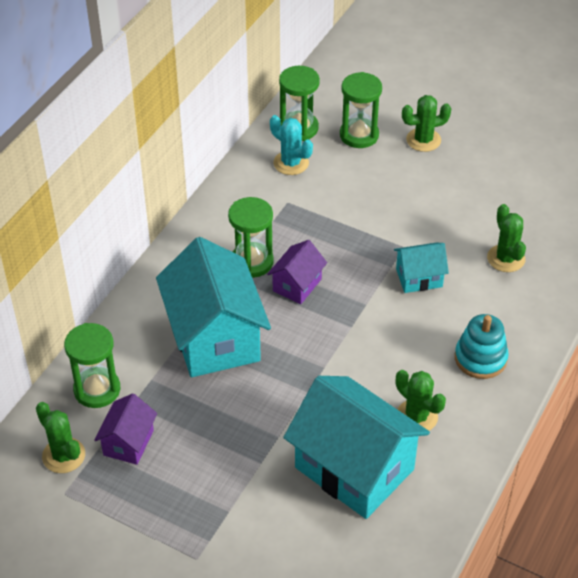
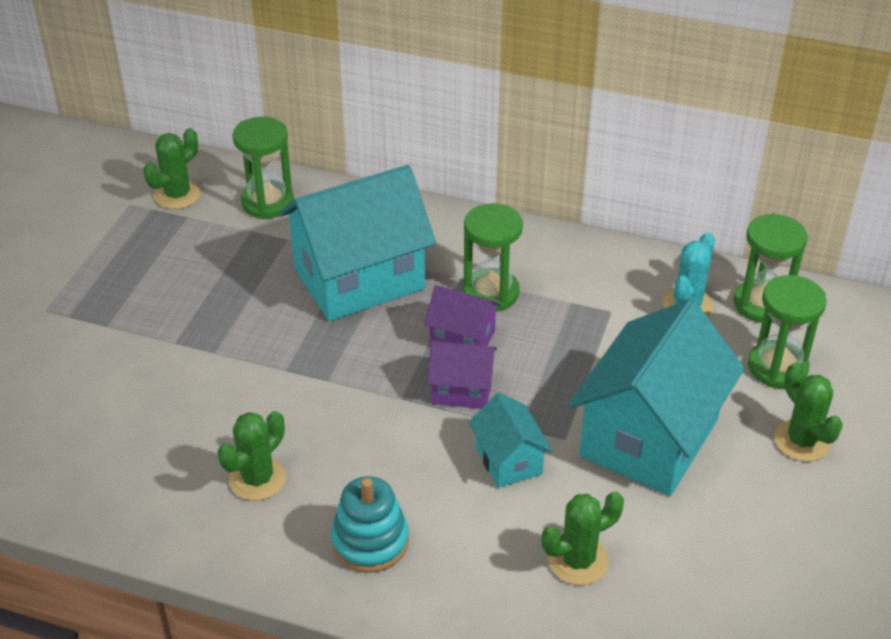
camera: 80 degrees right, 5 degrees down
purple house [94,393,157,465] -> purple house moved to [427,341,497,409]
turquoise house [283,376,430,519] -> turquoise house moved to [568,299,744,496]

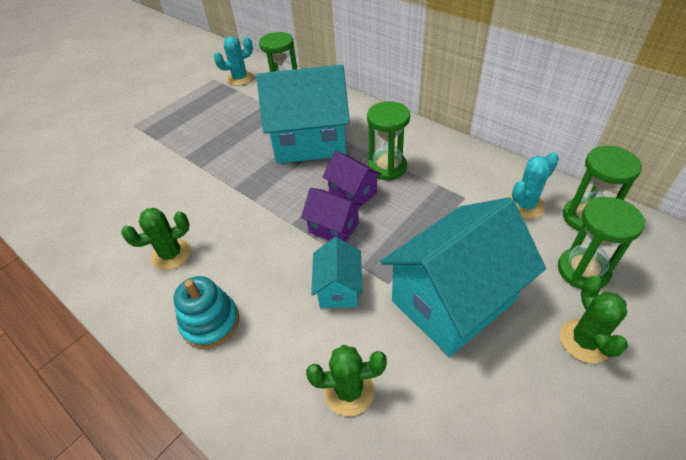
camera: 25 degrees right, 5 degrees up
green cactus [143,128,201,209] -> turquoise cactus [214,36,253,86]

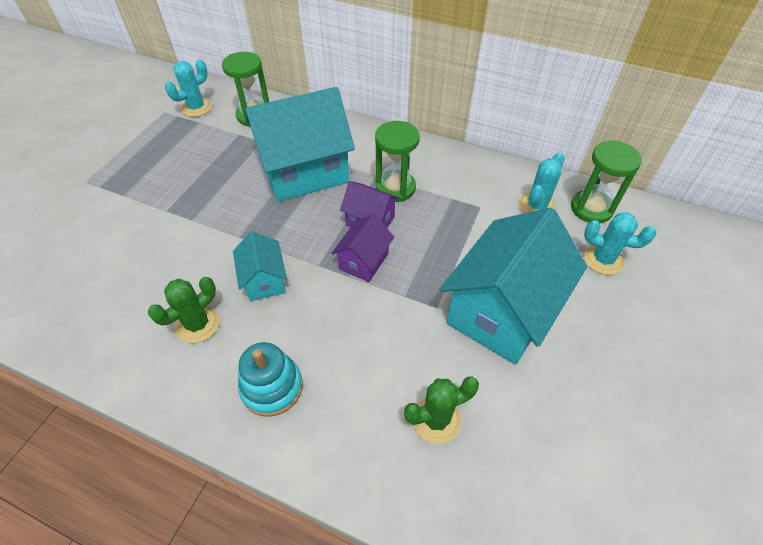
camera: 20 degrees left, 5 degrees up
purple house [301,188,362,242] -> purple house turned 75 degrees counterclockwise [332,214,394,282]
turquoise house [311,237,363,308] -> turquoise house moved to [233,231,287,301]
green hourglass [558,197,645,289] -> turquoise cactus [583,212,656,275]
green cactus [560,276,628,363] -> none

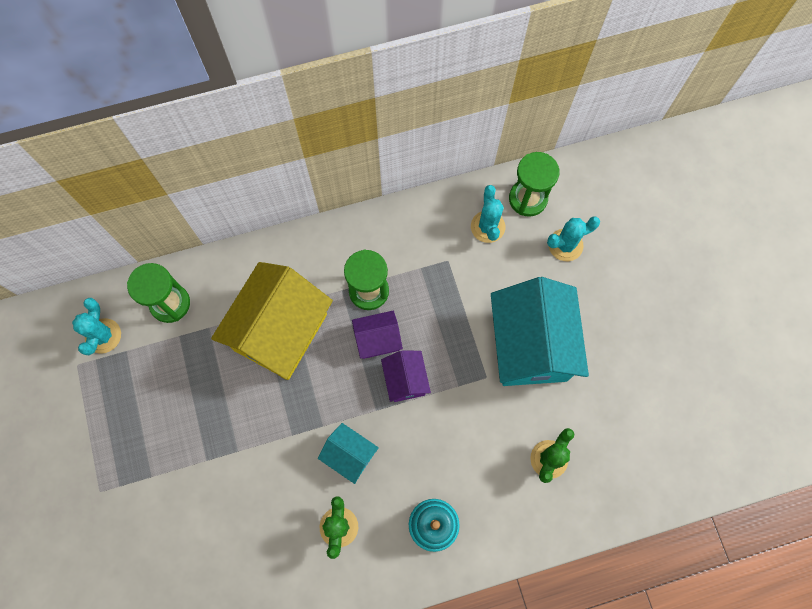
camera: 40 degrees left, 20 degrees up
turquoise house [245,87,355,202] -> yellow house [211,262,333,380]

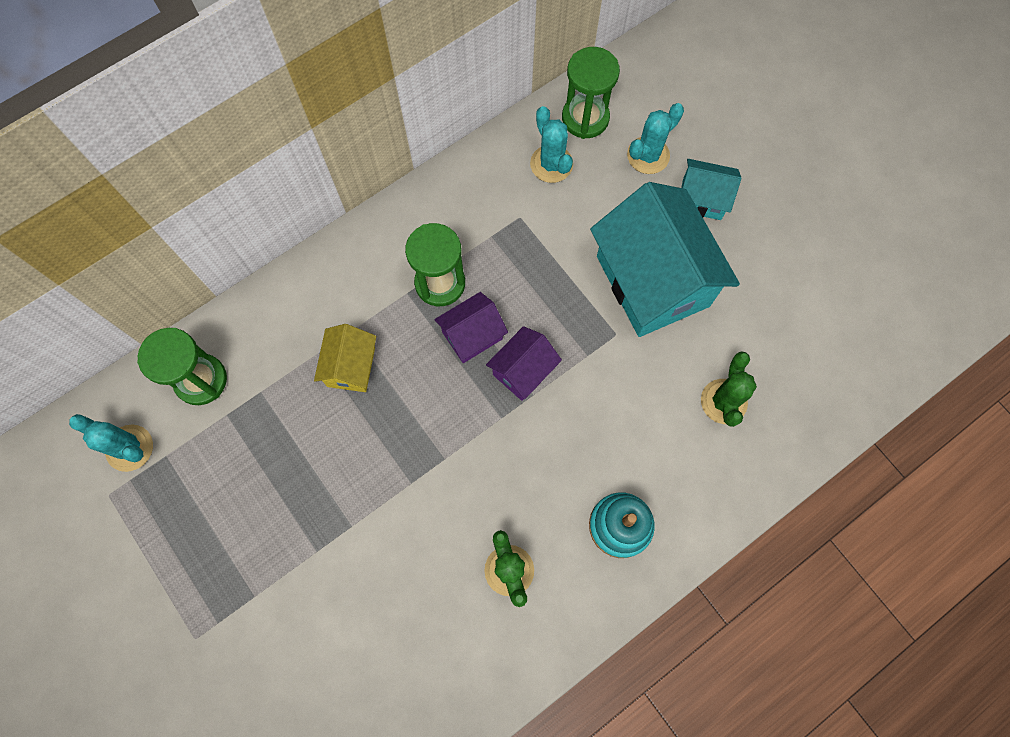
camera: 20 degrees left, 0 degrees up
turquoise cactus [72,298,121,355] -> turquoise cactus turned 45 degrees counterclockwise [69,414,153,472]
yellow house [211,262,333,380] -> yellow house [314,324,376,392], size x0.48
turquoise house [318,423,379,484] -> turquoise house moved to [681,159,741,220]
purple house [381,350,431,402] -> purple house turned 75 degrees clockwise [486,326,562,401]

